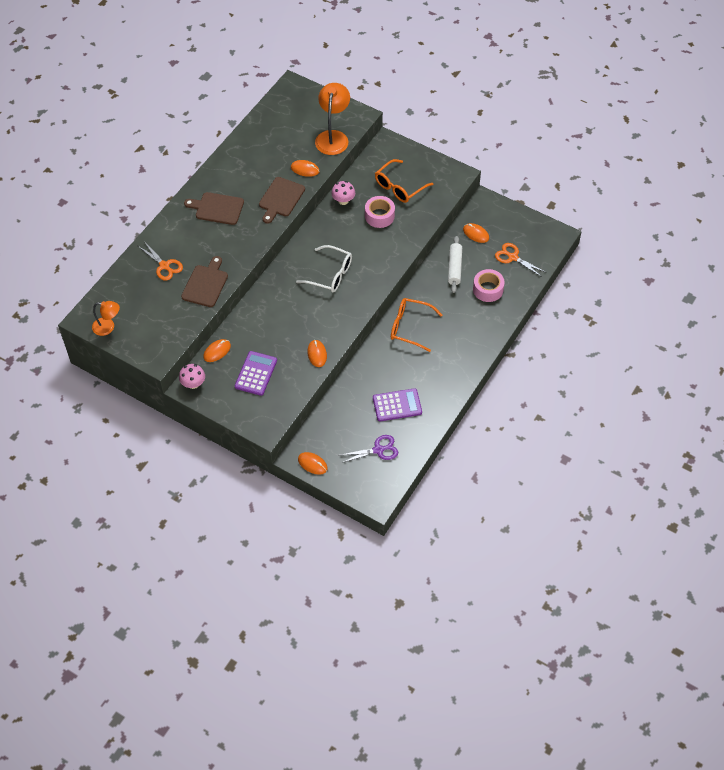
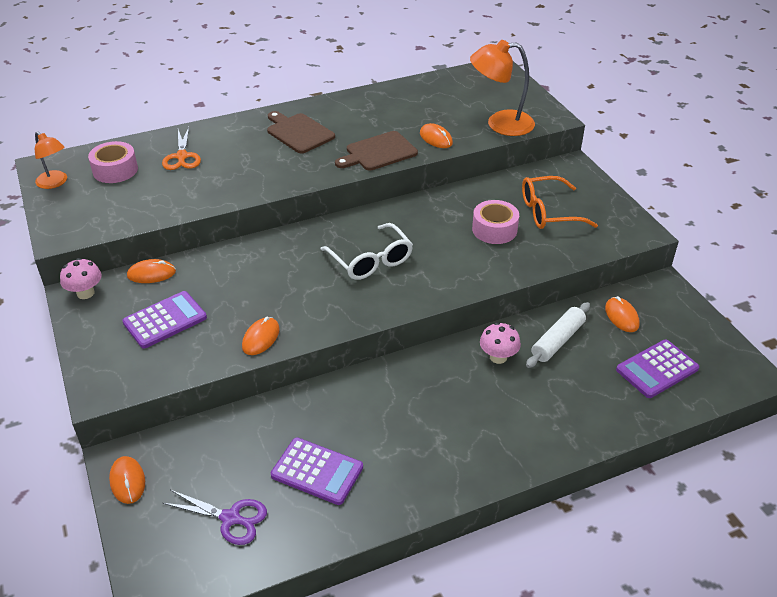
camera: 35 degrees right, 15 degrees down
brown cutting board [181,256,228,307] -> none
orange lamp [315,83,350,155] -> orange lamp turned 135 degrees counterclockwise [470,40,535,136]
pink mushroom [331,181,355,205] -> pink mushroom moved to [480,322,521,364]
orange glasses [391,298,442,352] -> none
pink tape [473,269,505,302] -> pink tape moved to [88,141,138,183]
orange scissors [495,243,545,277] -> purple calculator [616,340,699,398]

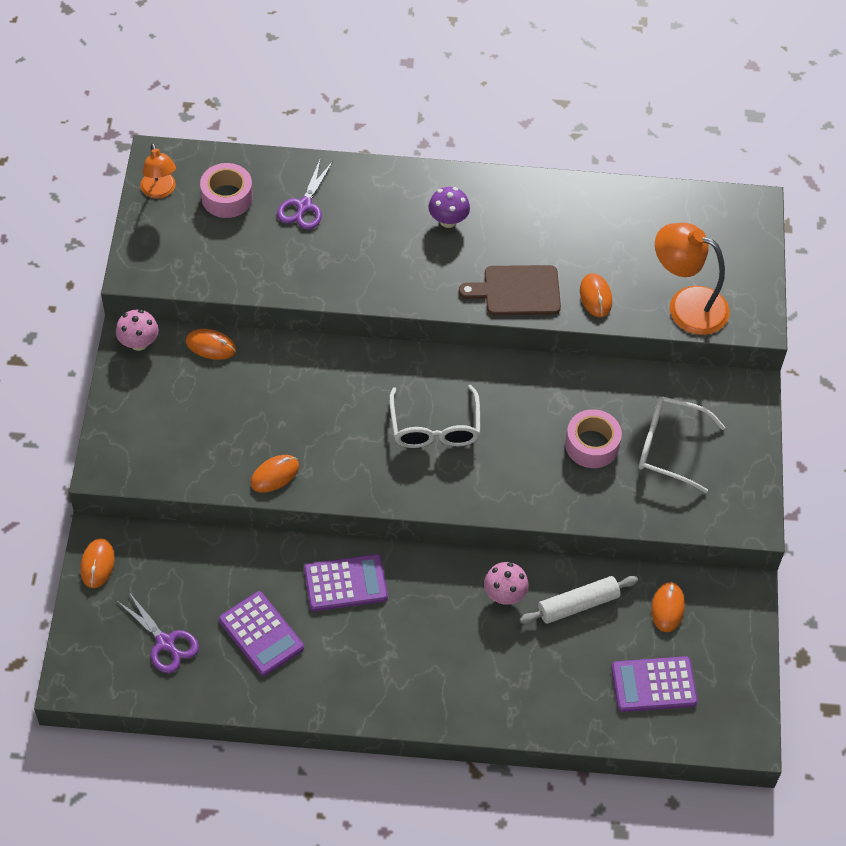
camera: 25 degrees right, 15 degrees up
purple calculator [122,291,207,349] -> purple calculator moved to [304,554,388,611]
orange scissors [162,127,201,170] -> purple scissors [277,158,333,230]
brown cutting board [267,111,335,154] -> purple mushroom [428,187,470,228]
orange glasses [522,176,598,229] -> white glasses [639,396,725,493]

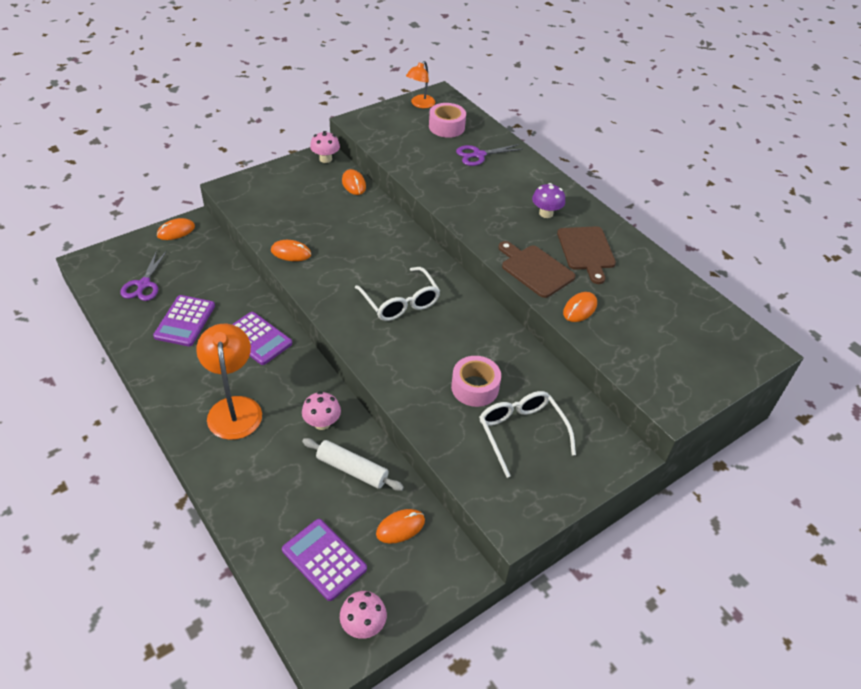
camera: 50 degrees right, 10 degrees down
white glasses [389,385,481,448] -> white glasses turned 75 degrees counterclockwise [355,267,440,321]
orange lamp [655,223,729,335] -> orange lamp moved to [196,324,262,440]
none -> pink mushroom [340,591,387,639]
none -> brown cutting board [557,226,616,284]

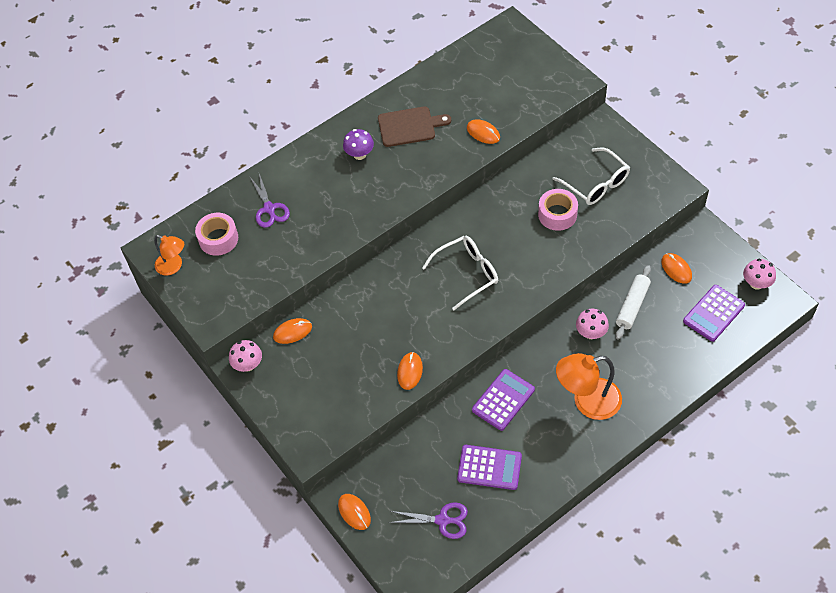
camera: 85 degrees left, 10 degrees up
white glasses [479,391,576,478] -> white glasses turned 105 degrees counterclockwise [552,148,630,205]
brown cutting board [498,241,576,298] -> none

